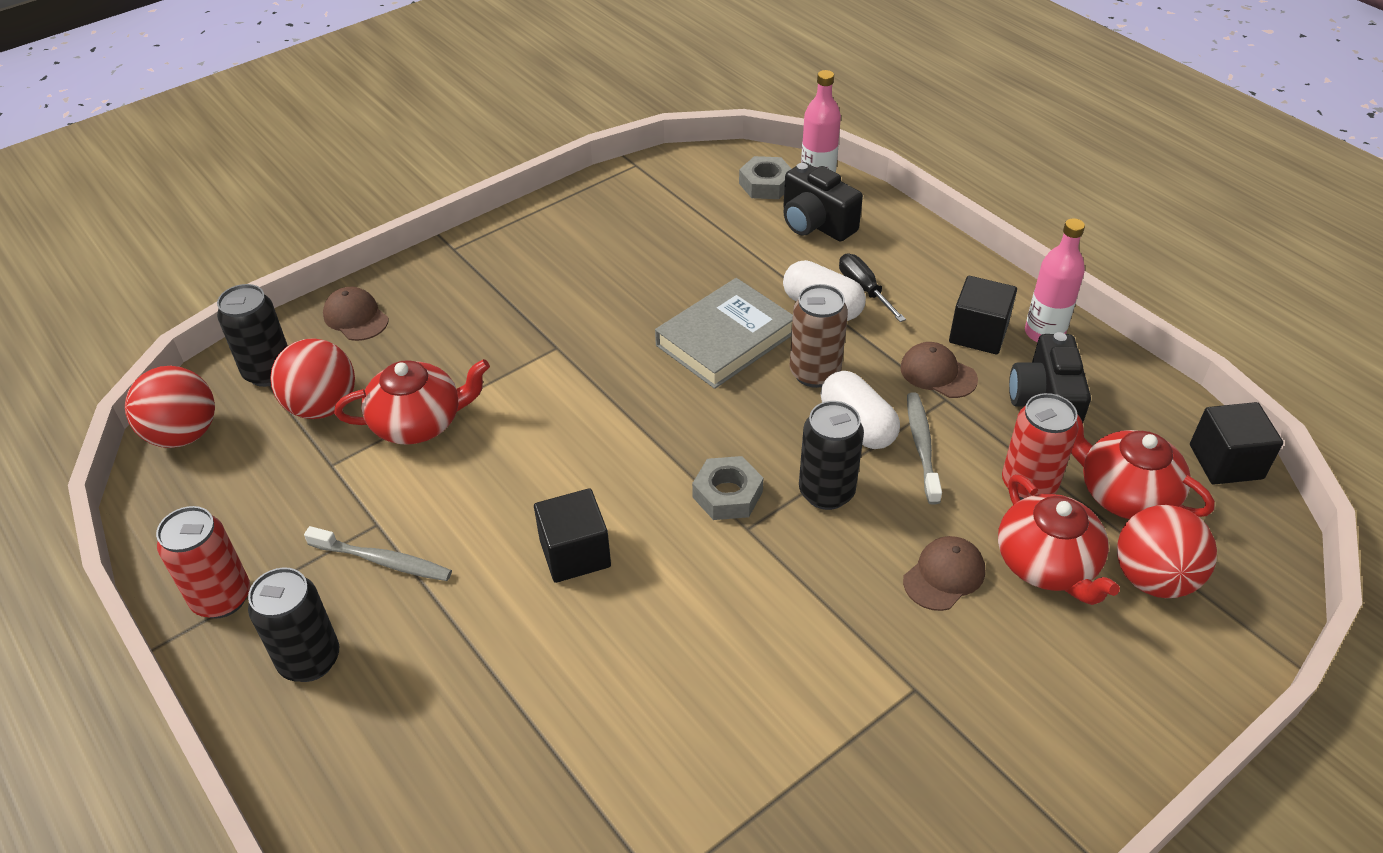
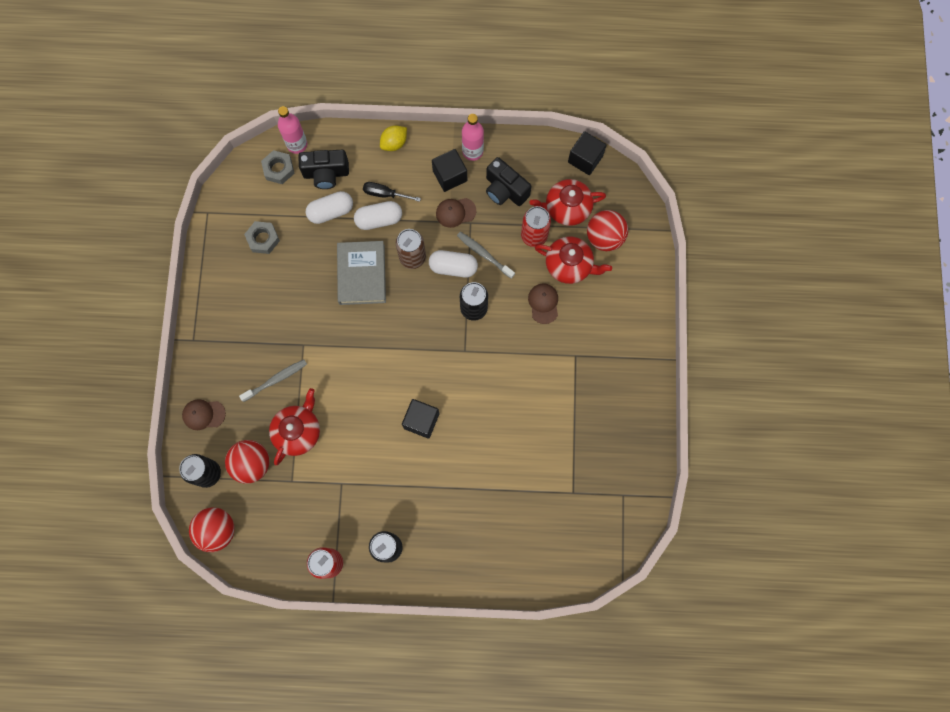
camera: 50 degrees left, 30 degrees up
grey toothbrush [304,526,452,581] -> grey toothbrush moved to [239,360,307,402]
grey nut [692,456,763,520] -> grey nut moved to [244,221,280,254]
none -> white capsule [306,191,353,224]
none -> yellow lemon [380,125,407,151]

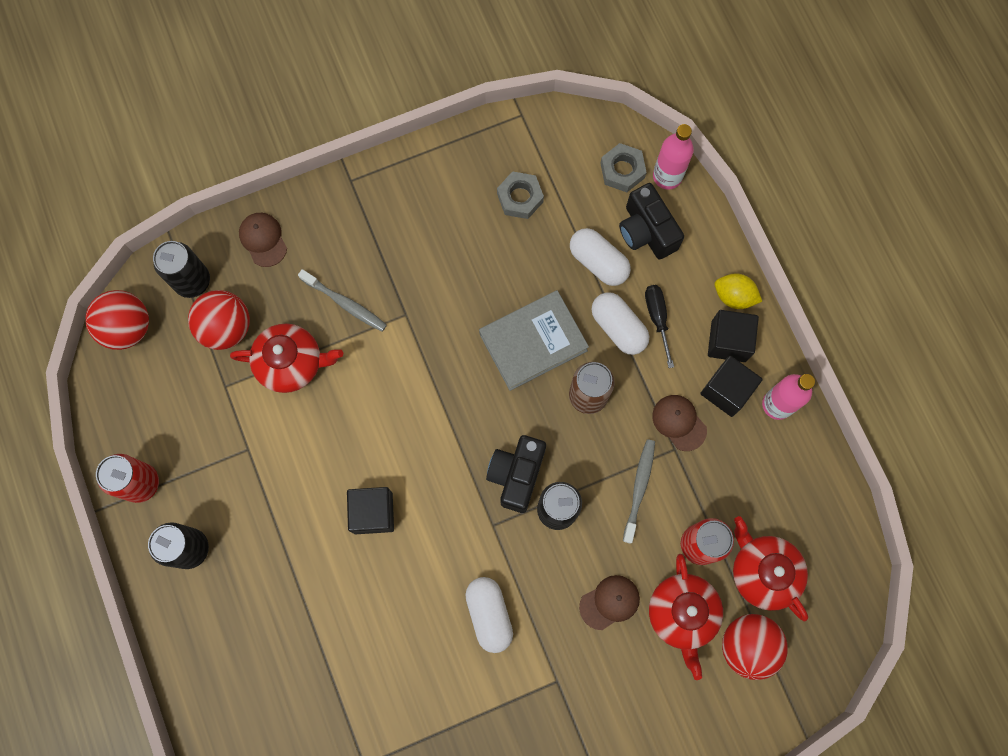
camera: 65 degrees right, 0 degrees up
white capsule [429,250,478,277] -> white capsule moved to [465,577,513,653]
black camera [486,157,532,206] -> black camera moved to [486,435,546,513]
black cube [568,131,606,175] -> black cube moved to [708,310,759,362]

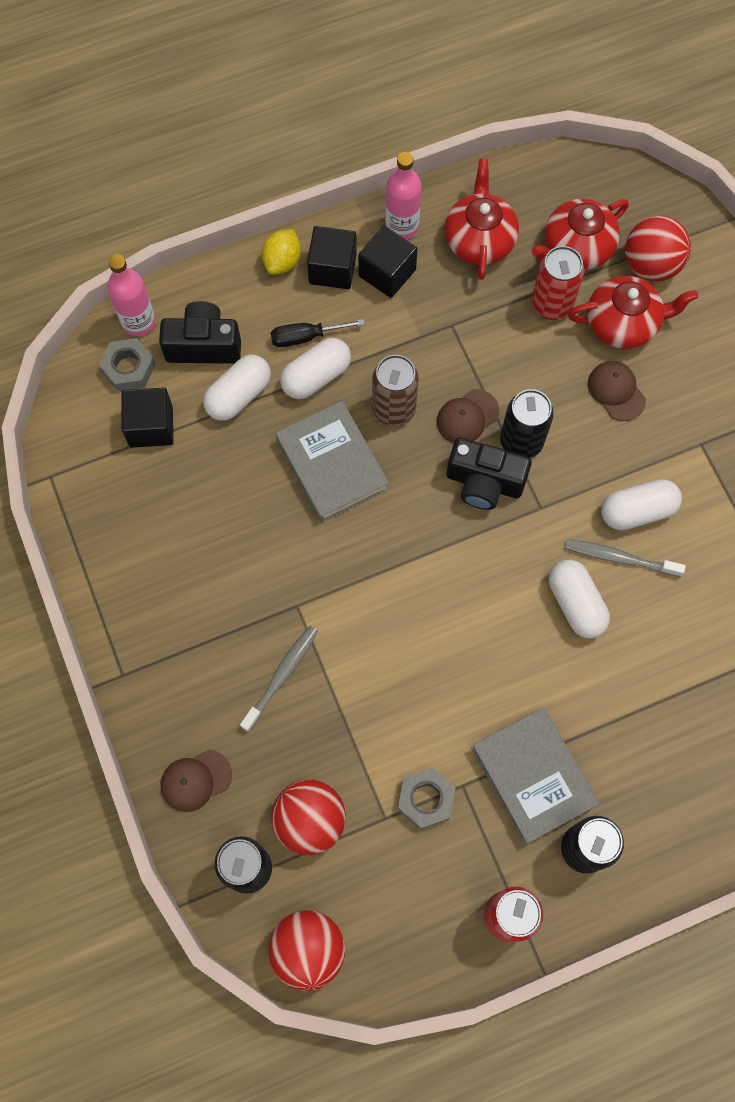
camera: 90 degrees left, 5 degrees down
red teapot [230,323,343,393] -> red teapot moved to [444,159,519,280]
black cube [347,487,394,534] -> black cube moved to [121,388,173,448]
grey nut [497,171,544,219] -> grey nut moved to [398,768,455,830]
black camera [619,183,684,260] -> black camera turned 150 degrees counterclockwise [159,301,241,364]
grey toothbrush [623,439,655,544] -> grey toothbrush moved to [564,539,686,577]
brown cap [652,395,707,451] -> brown cap moved to [437,389,499,443]
none -> grey book [471,707,599,845]
none -> white capsule [549,560,610,638]

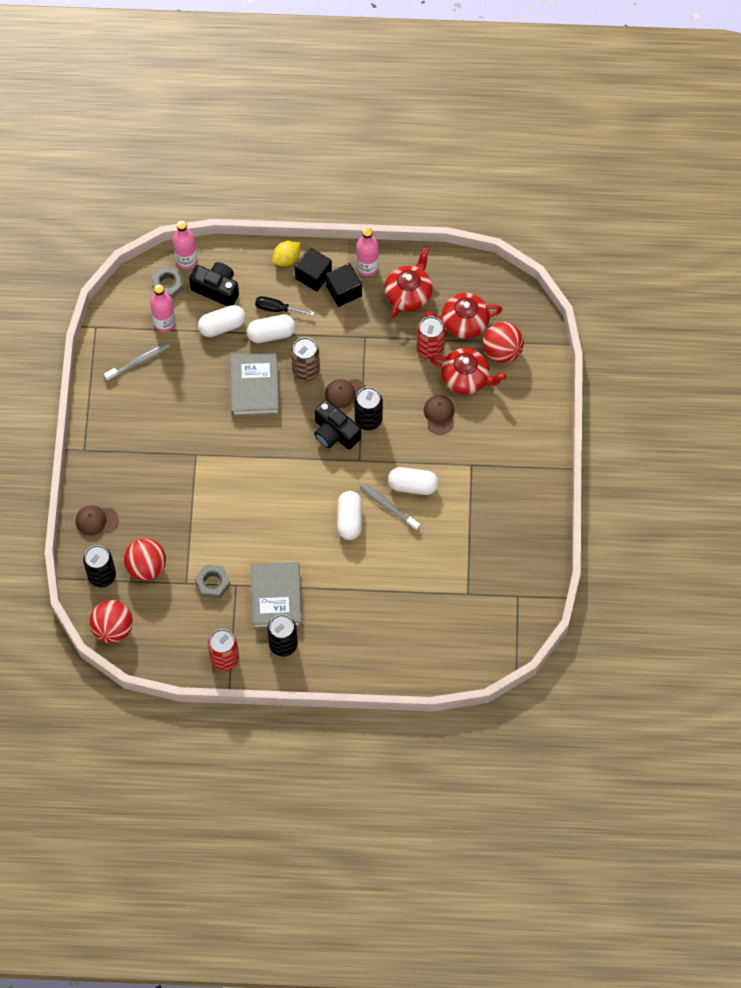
camera: 25 degrees right, 5 degrees down
black cube [121,388,173,448] -> pink bottle [150,285,176,332]
grey toothbrush [240,626,318,732] -> grey toothbrush moved to [104,342,170,381]

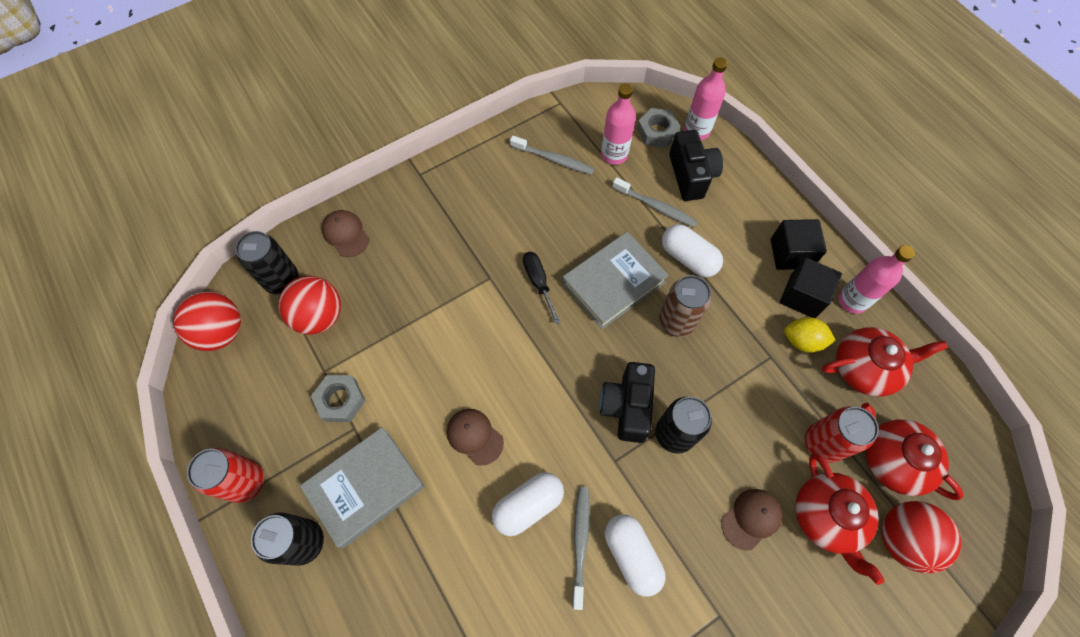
camera: 55 degrees right, 0 degrees up
white capsule [198,305,246,337] -> grey toothbrush [612,177,698,227]
black screwdriver [255,296,314,316] -> black screwdriver moved to [523,252,561,324]
yellow lemon [272,241,300,267] -> yellow lemon moved to [784,317,836,353]
brown cap [325,378,366,408] -> brown cap moved to [447,409,504,466]

